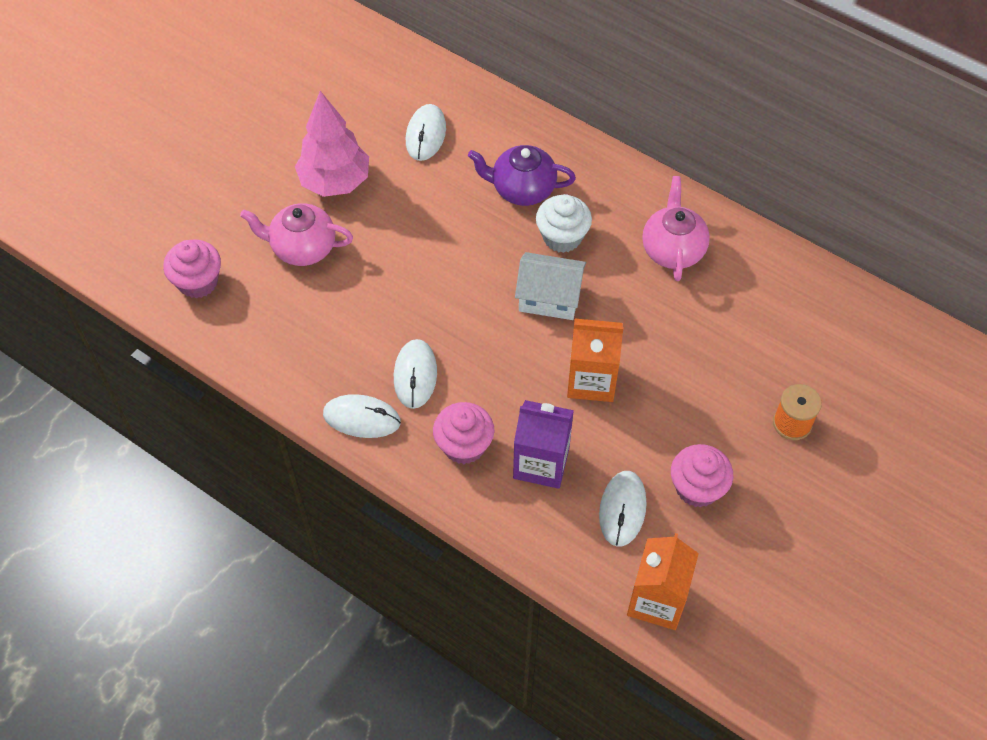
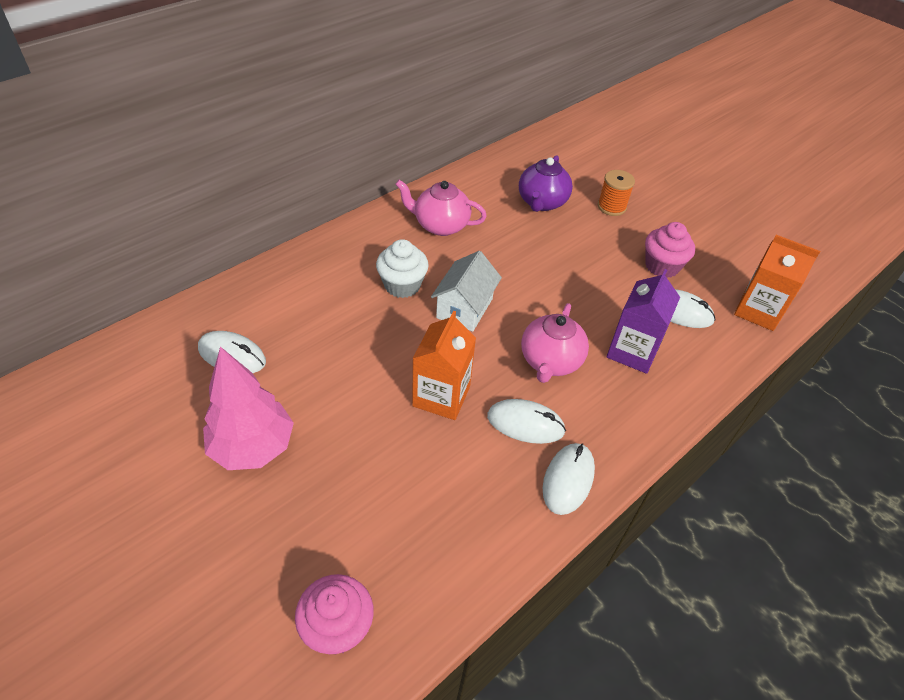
camera: 80 degrees left, 10 degrees down
pink teapot [240,203,353,266] -> pink teapot moved to [521,303,589,383]
pink cupcake [433,402,494,464] -> none
purple teapot [468,145,576,206] -> purple teapot moved to [519,155,573,212]
orange carton [567,319,624,402] -> orange carton moved to [412,311,476,420]

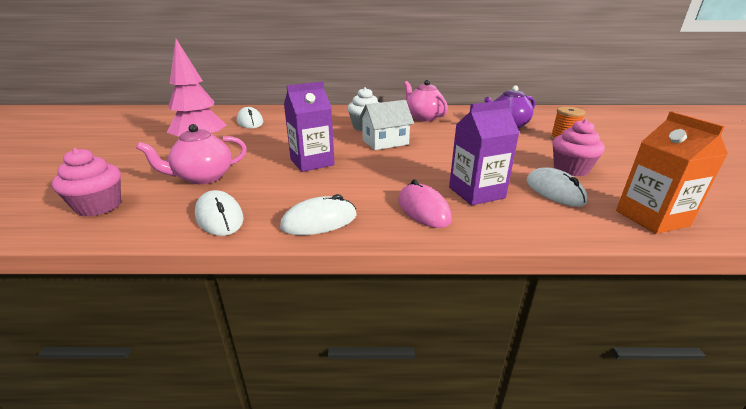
camera: 45 degrees right, 20 degrees down
orange carton [412,311,476,420] -> purple carton [284,82,335,172]
white mouse [487,399,566,444] -> white mouse moved to [195,190,244,236]
pink teapot [521,303,589,383] -> pink teapot moved to [136,124,247,184]
none -> pink mouse [398,179,452,228]

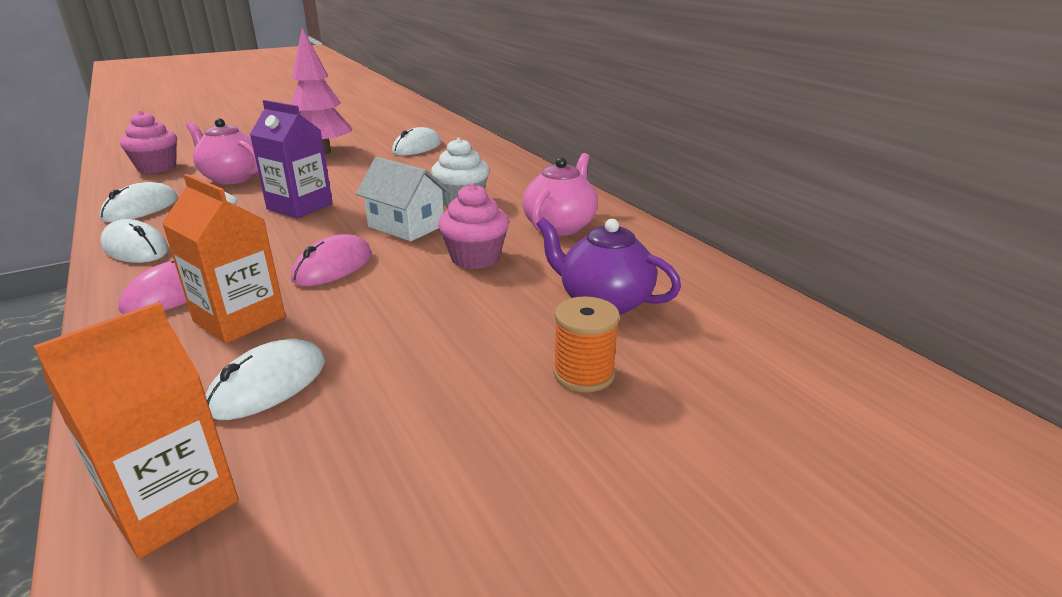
camera: 60 degrees right, 0 degrees up
purple carton [449,100,520,205] -> orange carton [162,174,286,344]
pink cupcake [552,119,605,177] -> pink cupcake moved to [438,183,509,269]
none -> pink mouse [291,234,372,286]

